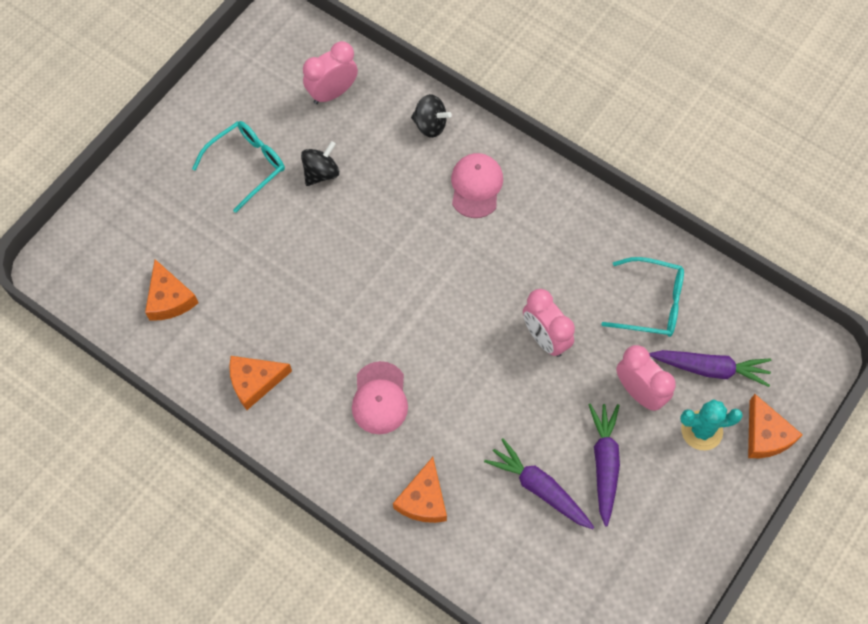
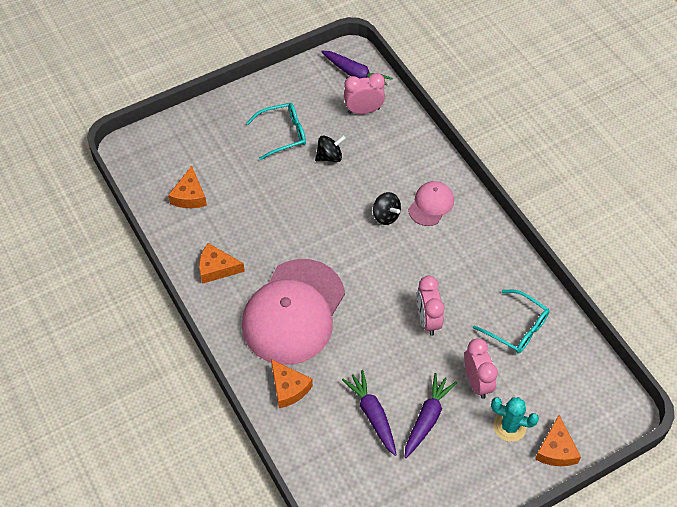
camera: 25 degrees right, 10 degrees down
pink cap [352,361,408,434] -> pink cap [242,259,345,365], size x2.15
orange cheese [393,457,447,523] -> orange cheese turned 75 degrees counterclockwise [271,359,313,408]
black spinning top [411,94,452,138] -> black spinning top moved to [373,192,401,225]
purple carrot [649,350,771,387] -> purple carrot moved to [321,51,393,85]

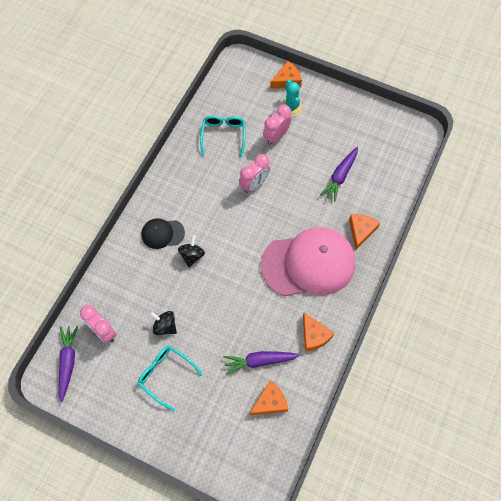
camera: 125 degrees left, 10 degrees up
purple carrot [405,373,457,458] -> purple carrot moved to [223,351,300,375]
pink cap [408,181,454,226] -> black cap [141,218,185,249]

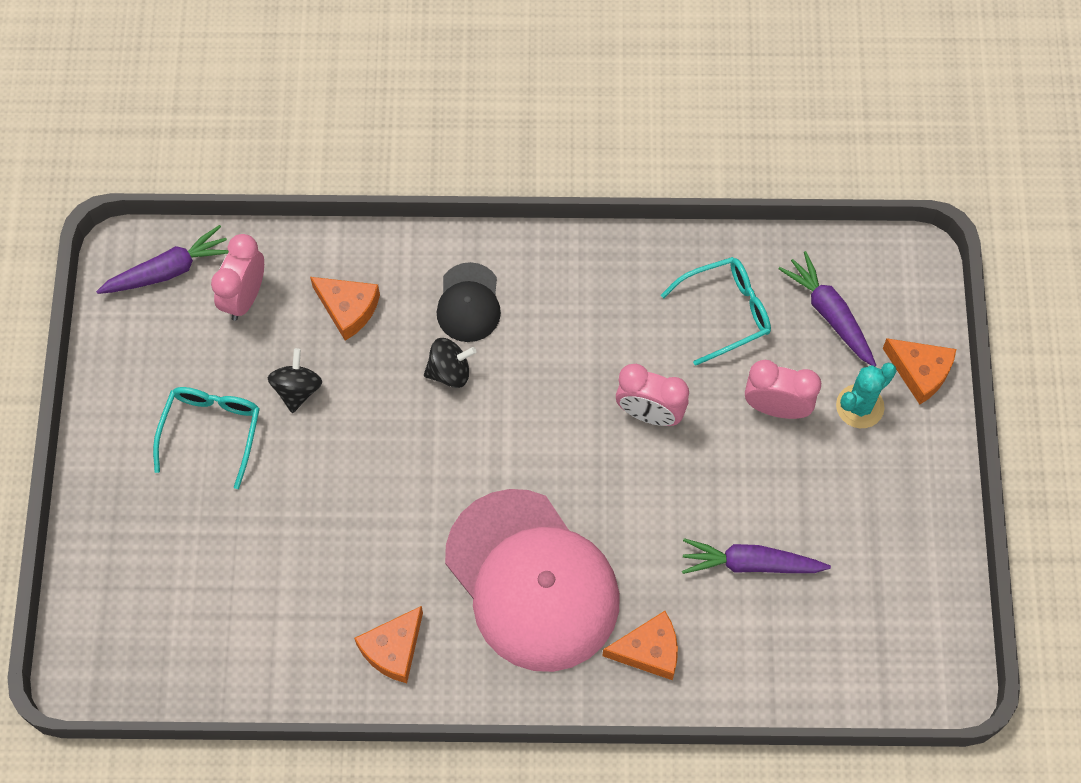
camera: 65 degrees right, 0 degrees up
black cap [141,218,185,249] -> black cap turned 150 degrees counterclockwise [437,262,501,342]
purple carrot [223,351,300,375] -> purple carrot moved to [779,251,876,367]
orange cheese [250,381,288,415] -> orange cheese moved to [310,277,380,341]

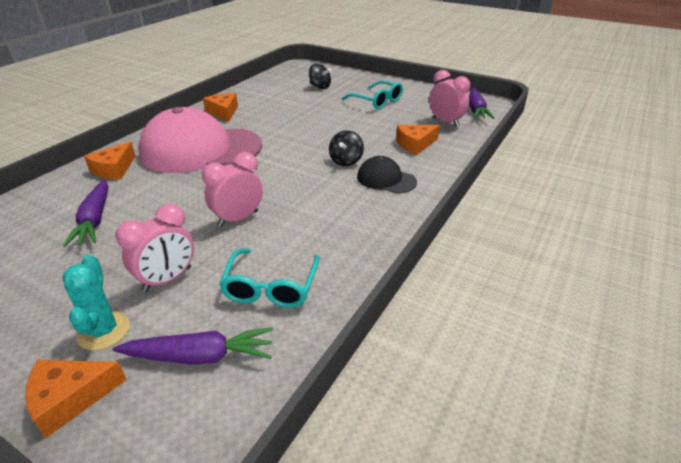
camera: 120 degrees right, 30 degrees down
black spinning top [268,348,322,413] -> black spinning top moved to [309,63,331,89]
purple carrot [682,538,831,574] -> purple carrot turned 135 degrees clockwise [63,180,108,247]

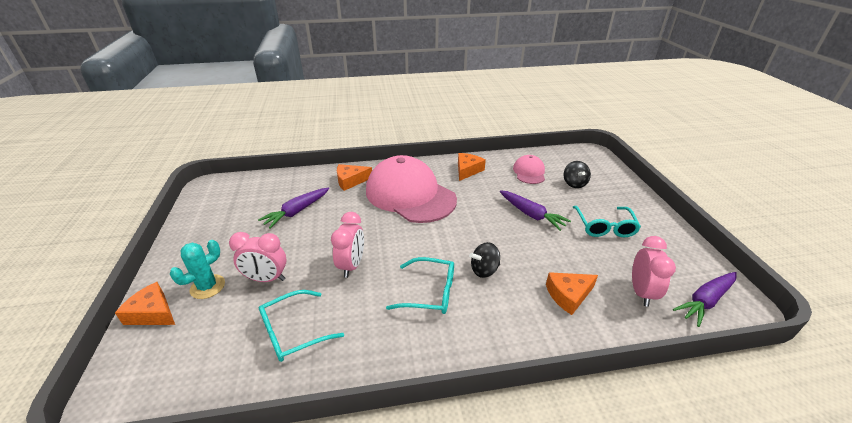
camera: 50 degrees right, 0 degrees up
purple carrot [112,327,273,364] -> purple carrot moved to [500,190,571,231]
pink clock [202,152,263,227] -> pink clock turned 90 degrees clockwise [331,212,364,278]
black cap [357,156,417,194] -> none
orange cheese [396,125,440,155] -> orange cheese turned 45 degrees counterclockwise [546,272,598,315]
none -> turquoise glasses [386,257,454,314]
none -> pink cap [513,155,545,184]

